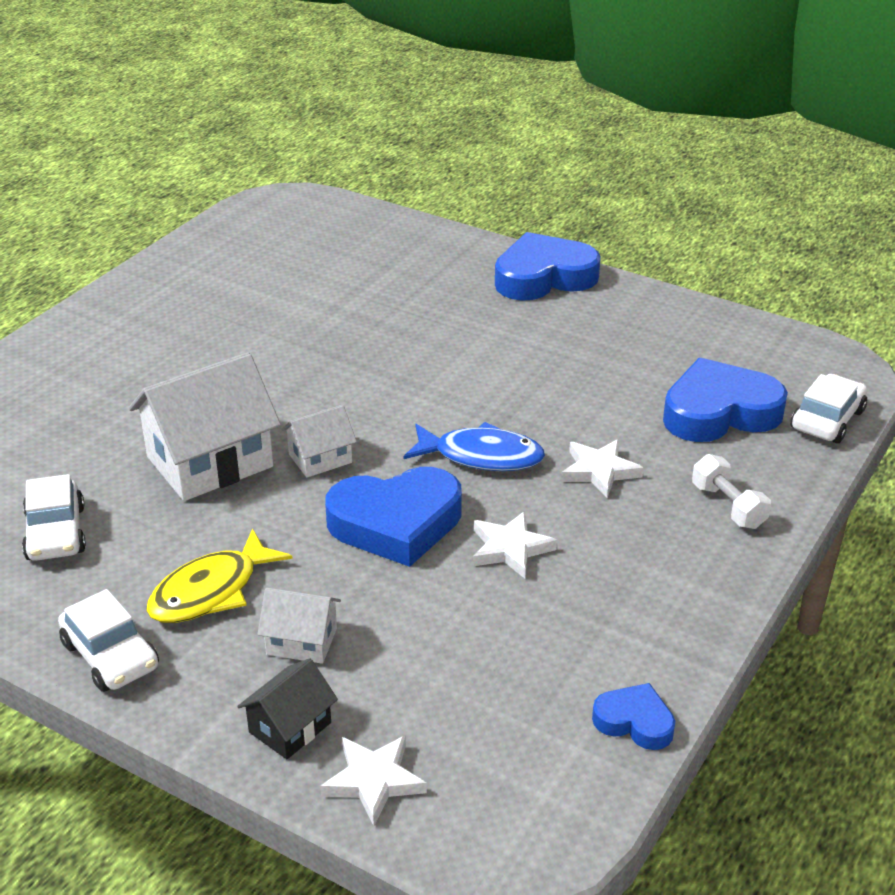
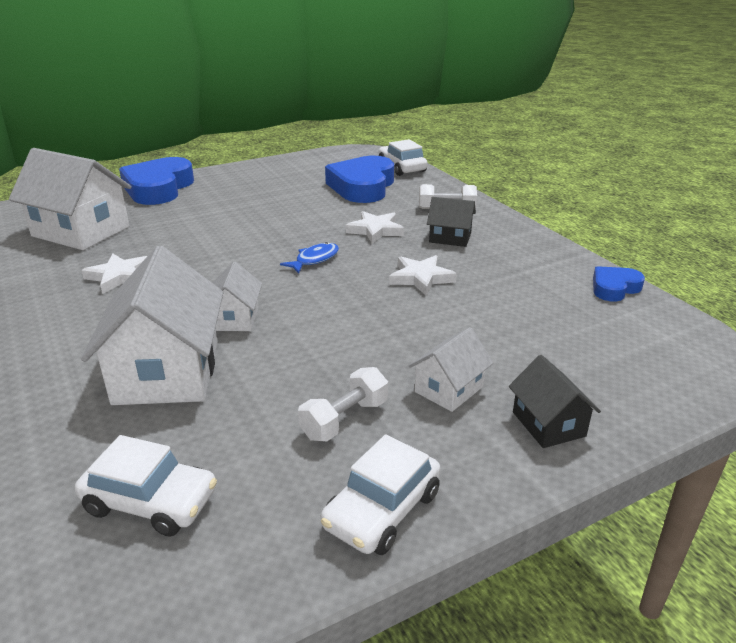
camera: 60 degrees left, 5 degrees down
white car [58,589,159,692] -> white car turned 135 degrees clockwise [321,434,441,555]
yellow fish [146,528,293,623] -> white dumbbell [298,367,388,441]
white star [320,735,427,826] -> white star moved to [81,253,147,294]
blue heart [325,467,462,567] -> none
blue fish [403,422,545,471] -> blue fish [280,242,339,273], size x0.61
none -> white house [9,148,132,250]
none -> black house [427,197,476,247]

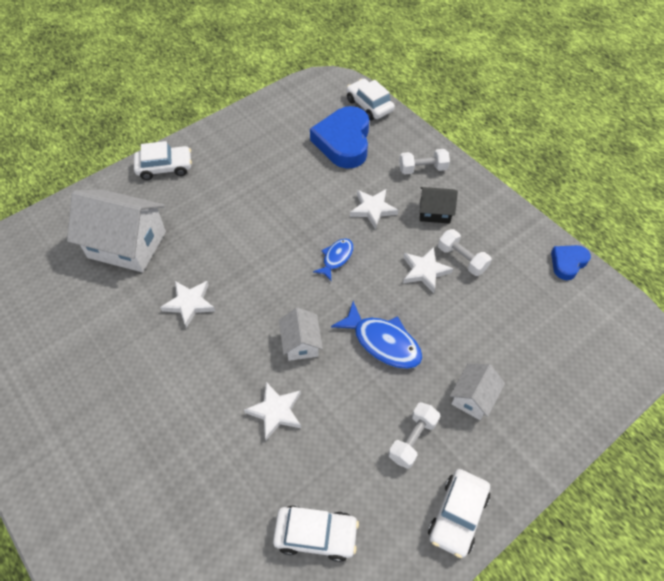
camera: 10 degrees left, 25 degrees up
white house [81,246,223,405] -> white star [244,382,301,440]
blue heart [119,157,194,205] -> white car [134,141,192,180]
black house [509,355,601,448] -> none
none -> blue fish [331,301,423,369]
none -> white dumbbell [438,229,492,276]

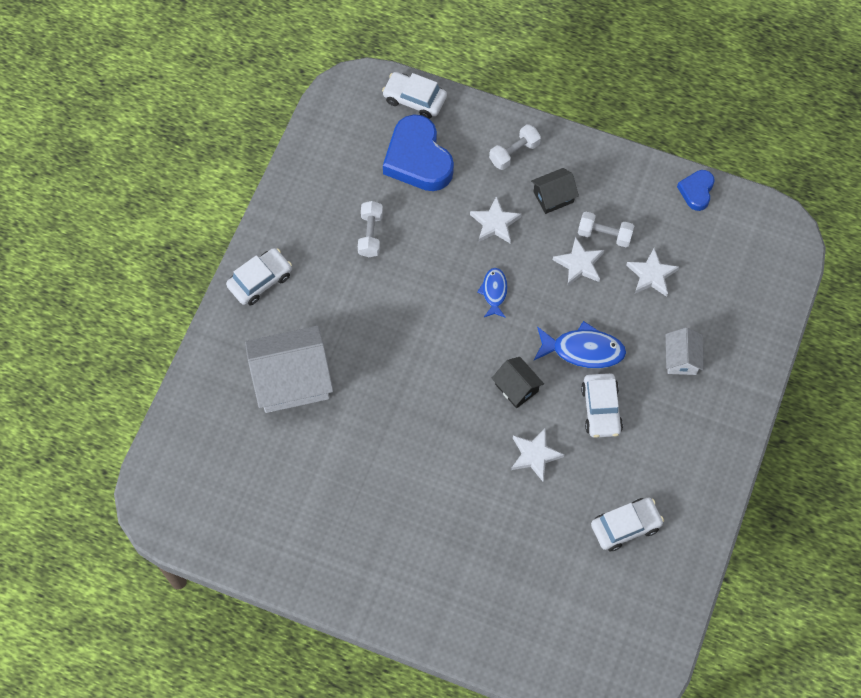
camera: 30 degrees left, 10 degrees up
white star [160,281,215,328] -> white star moved to [626,248,679,297]
white house [279,307,323,361] -> black house [492,357,544,408]
white dumbbell [389,402,440,469] -> white dumbbell moved to [358,201,383,257]
white car [428,469,490,558] -> white car moved to [581,373,623,438]

